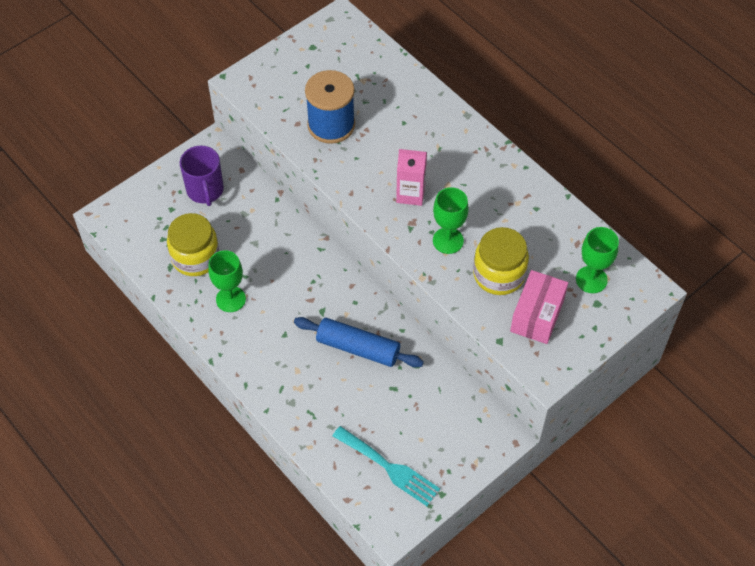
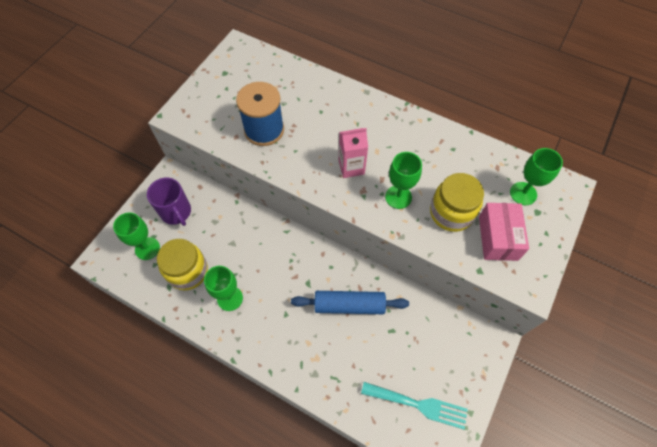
camera: 20 degrees left, 5 degrees up
none -> green goblet [113,212,160,260]

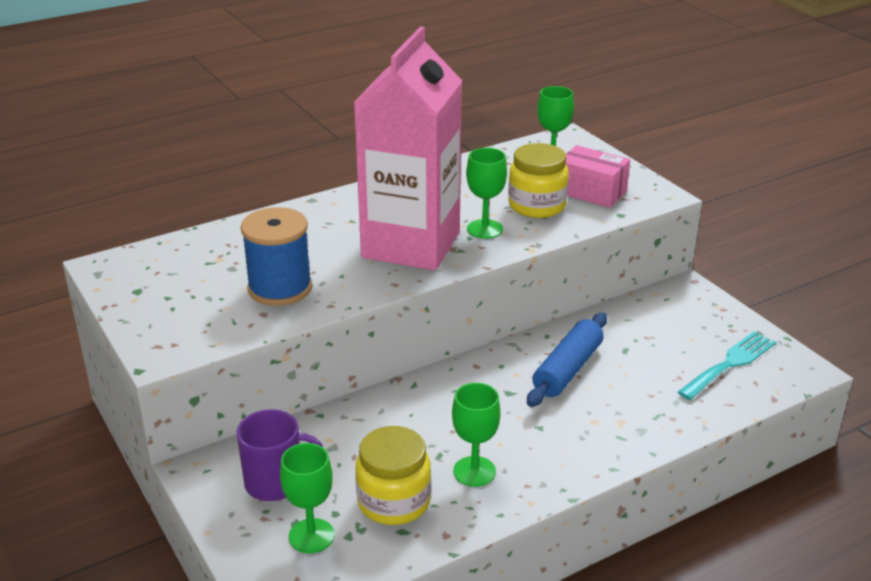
camera: 60 degrees left, 30 degrees down
pink carton [339,128,368,178] -> pink carton [354,26,462,271], size x2.48

